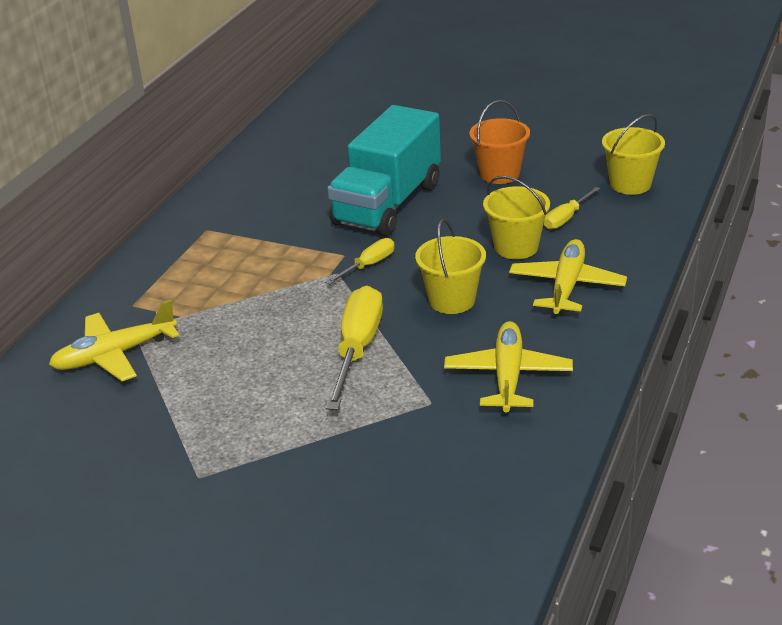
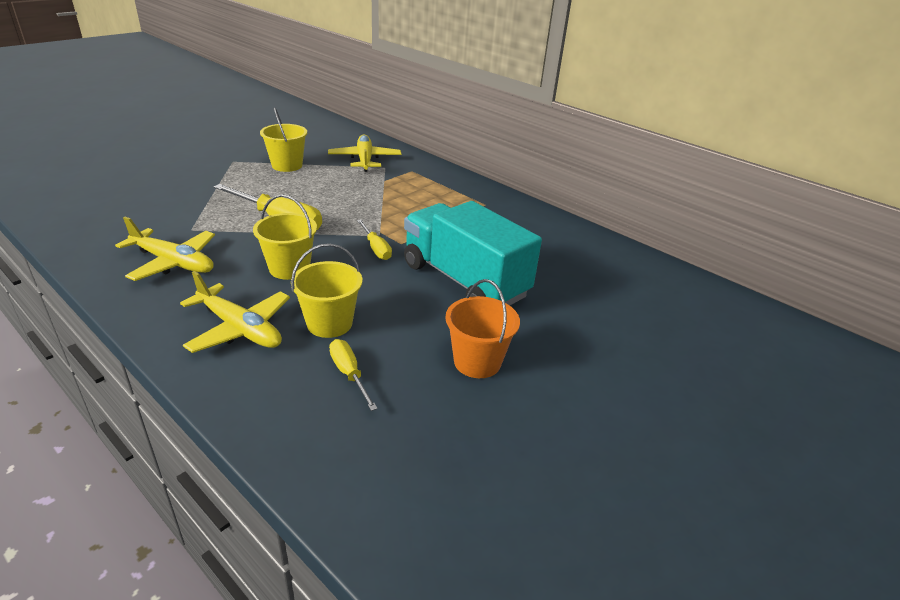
camera: 105 degrees right, 0 degrees up
yellow bucket [602,114,665,195] -> yellow bucket moved to [260,107,307,172]

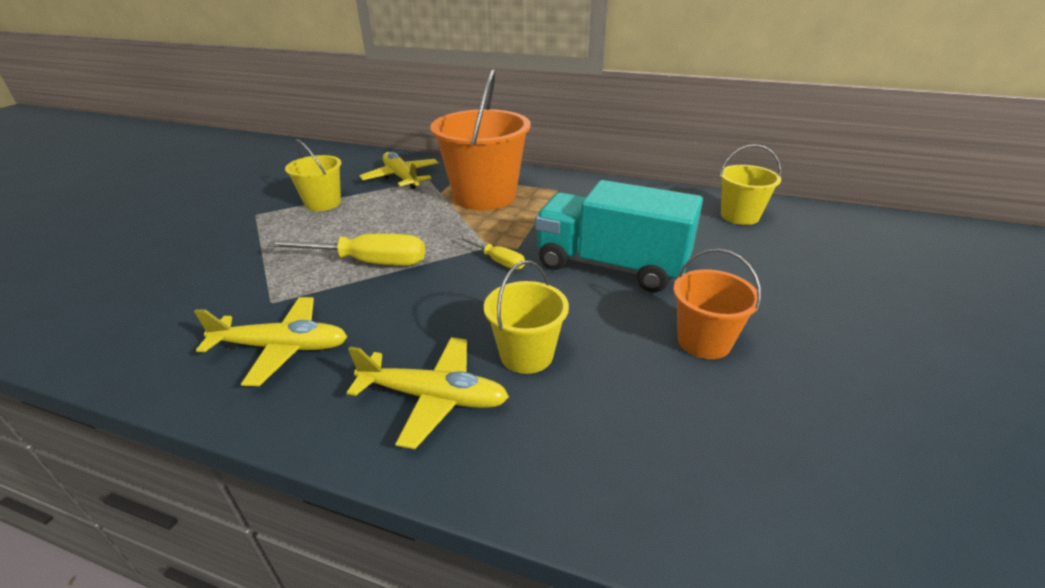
camera: 20 degrees left, 0 degrees up
yellow bucket [253,194,317,280] -> yellow bucket moved to [719,144,781,225]
yellow screwdriver [329,339,378,411] -> none
none -> orange bucket [430,69,531,211]

